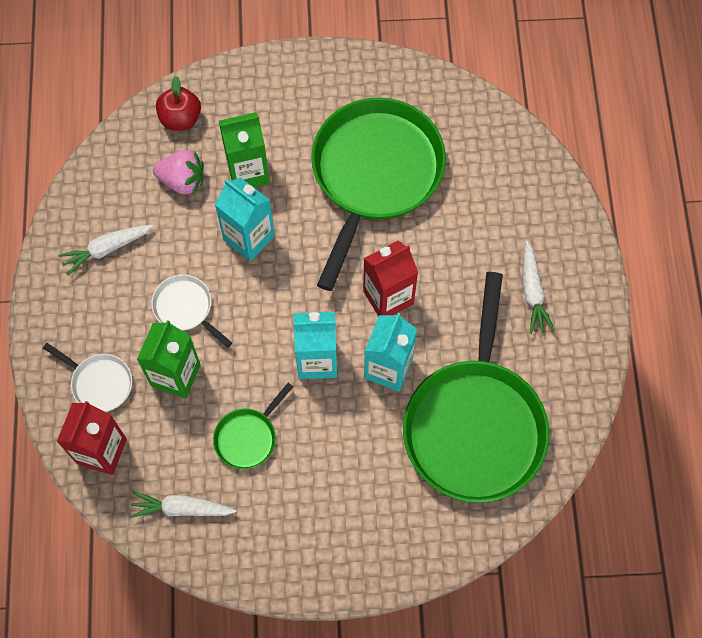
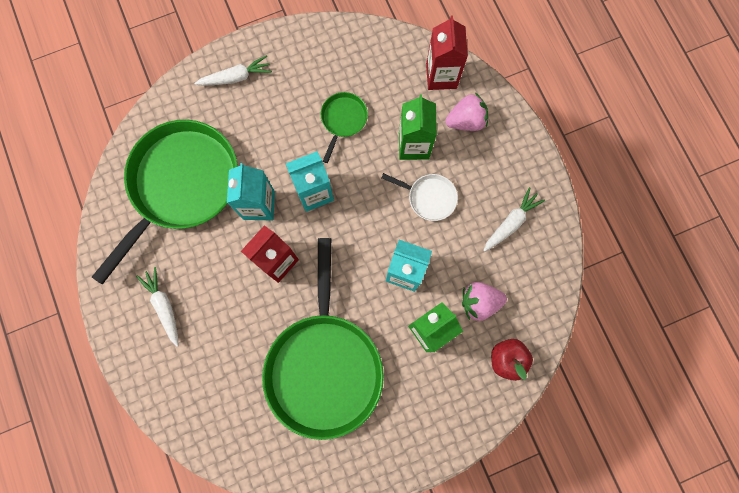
camera: 160 degrees right, 10 degrees up
white pan [43,343,132,412] -> pink strawberry [445,93,488,131]
white carrot [130,491,236,518] -> white carrot moved to [194,55,272,86]
green pan [403,272,549,503] -> green pan turned 45 degrees clockwise [92,120,238,285]

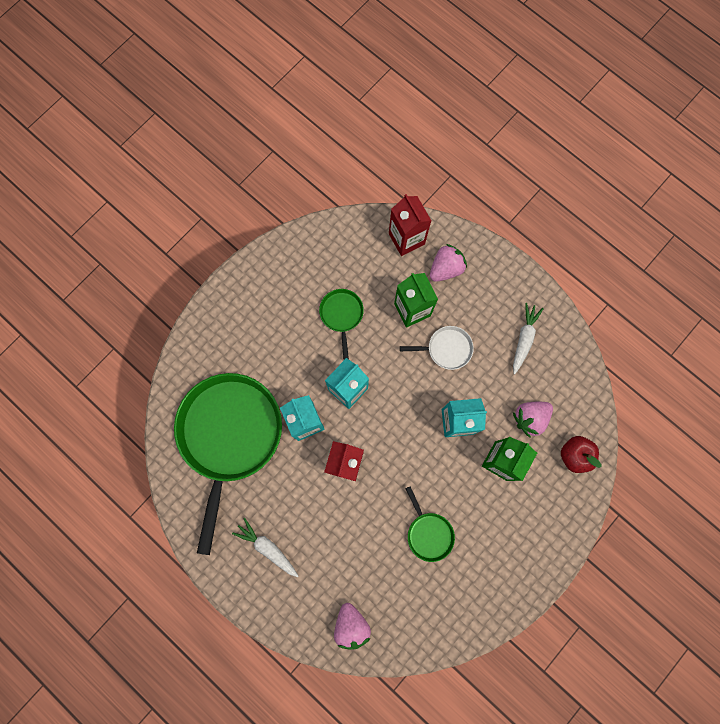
camera: 25 degrees left, 0 degrees up
white carrot [194,55,272,86] -> none
green pan [262,238,384,440] -> green pan [406,486,455,562], size x0.43
none -> pink strawberry [334,603,371,650]

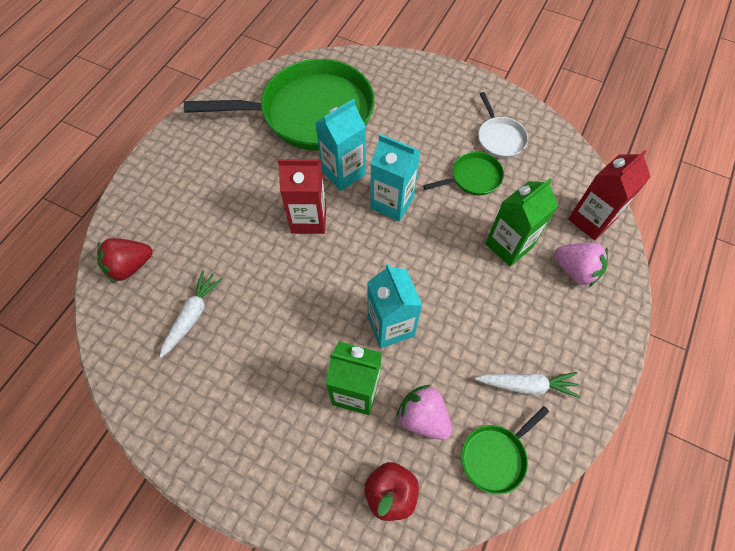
camera: 75 degrees right, 15 degrees down
white carrot [232,518,298,577] -> white carrot moved to [160,270,223,358]
pink strawberry [334,603,371,650] -> red strawberry [97,238,152,283]
white pan [400,326,474,370] -> white pan moved to [478,92,528,158]
green pan [406,486,455,562] -> green pan moved to [461,406,549,495]

